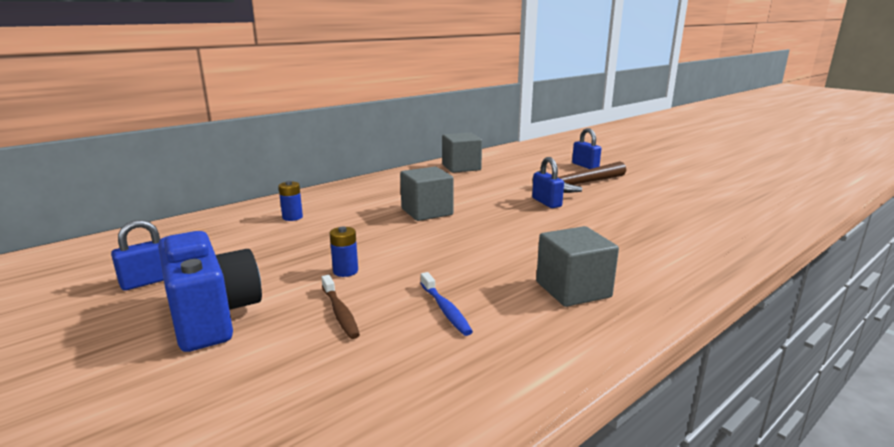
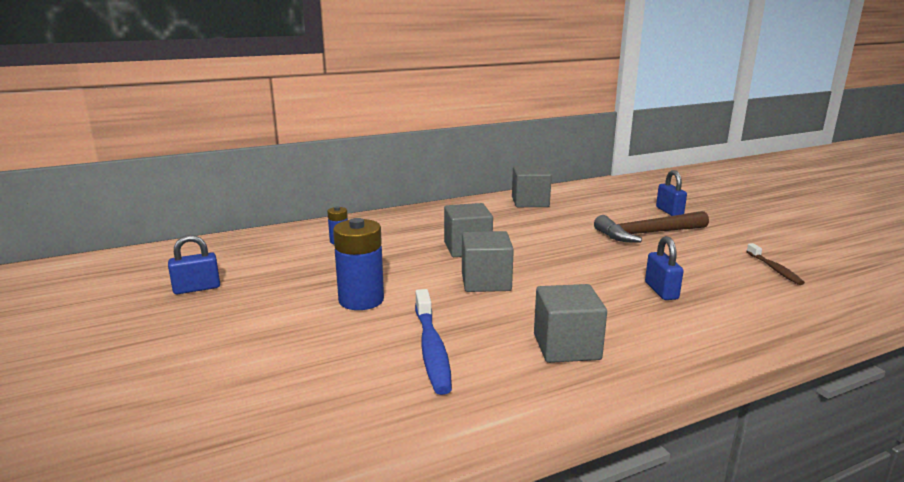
camera: 15 degrees right, 0 degrees up
blue camera [158,231,262,352] -> none
brown toothbrush [321,275,360,339] -> brown toothbrush moved to [746,243,805,285]
blue battery [330,226,358,277] -> blue battery [333,218,384,310], size x1.92
blue toothbrush [420,272,473,336] -> blue toothbrush [415,289,452,395], size x1.63
blue padlock [532,157,564,208] -> blue padlock moved to [645,236,684,300]
none -> grey cube [462,231,514,292]

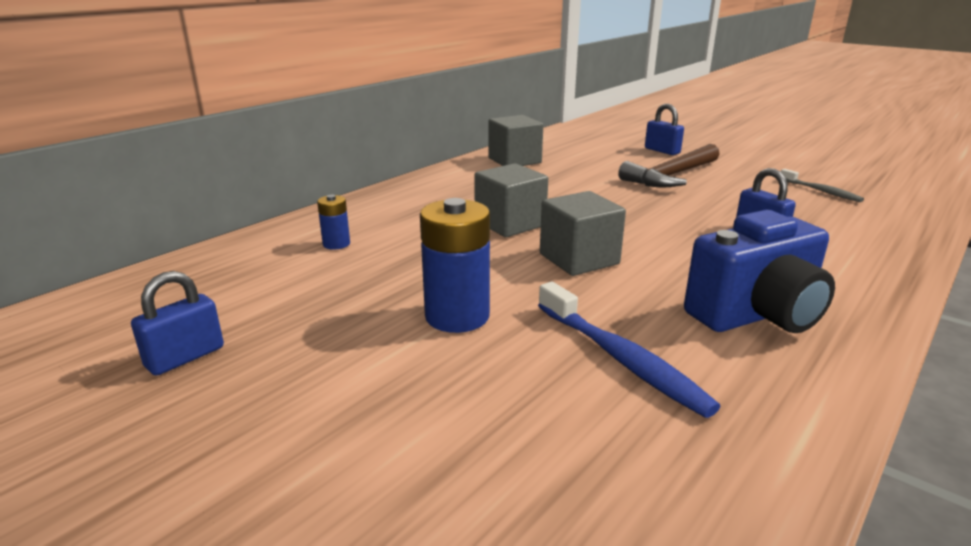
camera: 25 degrees left, 5 degrees up
grey cube [534,284,607,363] -> blue camera [684,210,835,333]
brown toothbrush [746,243,805,285] -> grey toothbrush [781,169,864,202]

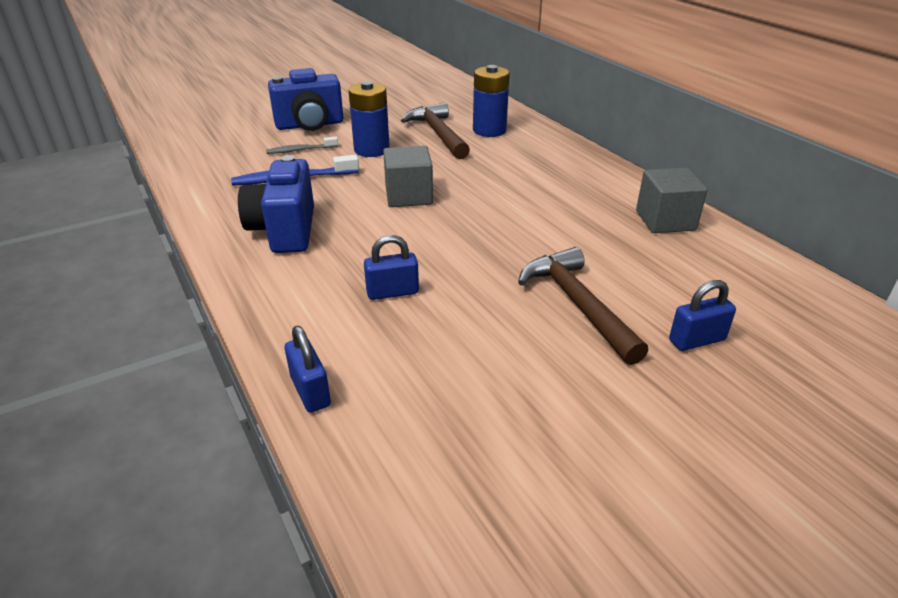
camera: 110 degrees right, 10 degrees up
blue padlock [131,271,224,376] -> blue padlock moved to [285,326,331,413]
blue battery [317,195,350,250] -> blue battery [473,65,510,137], size x1.92
grey cube [474,163,548,237] -> none
grey toothbrush [781,169,864,202] -> grey toothbrush moved to [266,137,338,154]
none -> blue camera [268,68,344,131]
none -> brown hammer [401,102,470,159]

